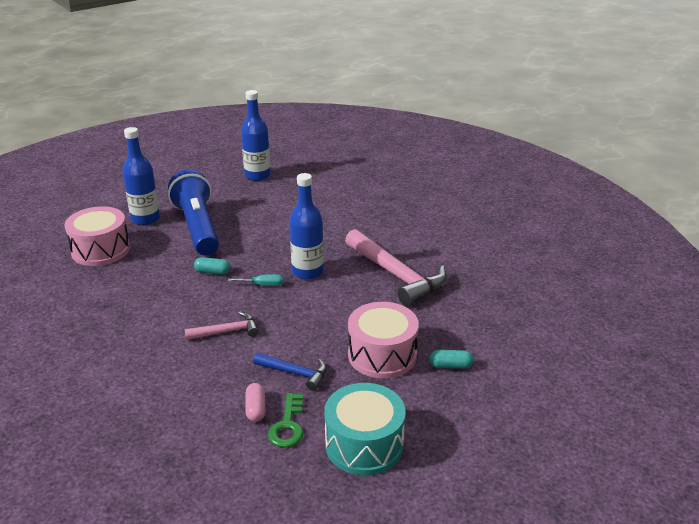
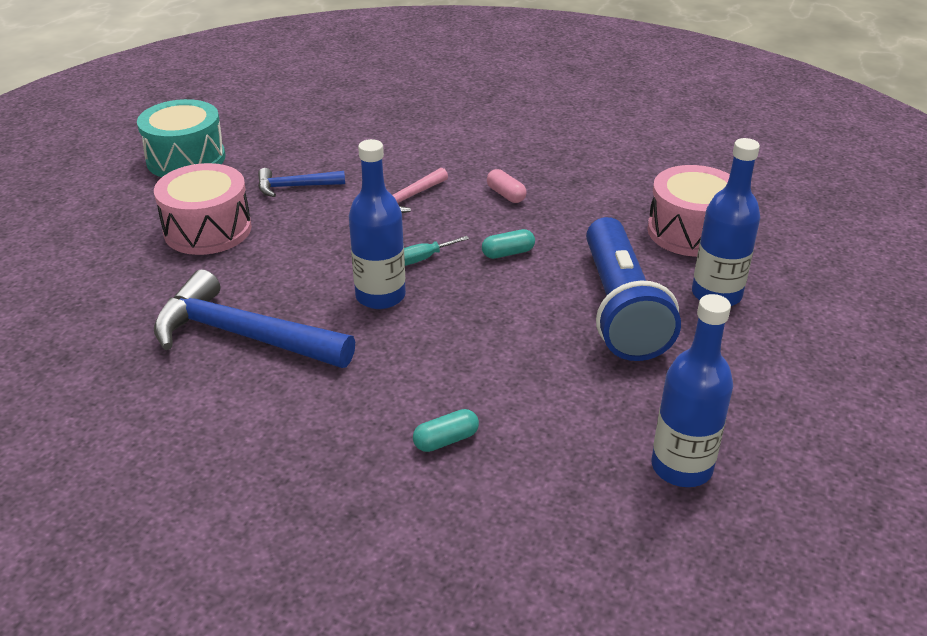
camera: 150 degrees right, 5 degrees up
blue flashlight [168,169,219,256] -> blue flashlight turned 45 degrees clockwise [586,217,681,361]
pink capsule [246,383,265,422] -> pink capsule moved to [487,169,527,203]
green key [268,393,304,447] -> none
pink hammer [345,229,447,306] -> blue hammer [154,269,355,368]
turquoise capsule [429,350,474,369] -> turquoise capsule moved to [413,409,479,452]

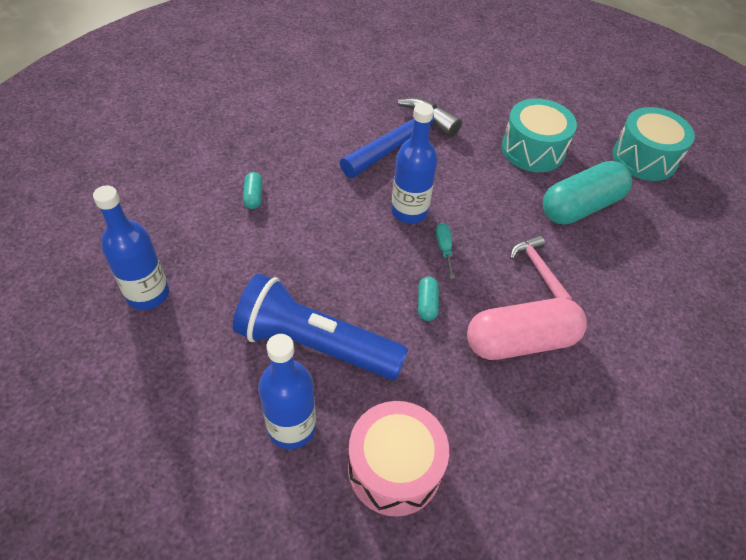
camera: 110 degrees right, 15 degrees up
pink drum [154,163,252,255] -> turquoise drum [502,98,577,172]
blue hammer [258,168,345,197] -> turquoise capsule [543,161,632,224]
pink capsule [487,169,527,203] -> pink capsule [467,298,587,360], size x2.35

